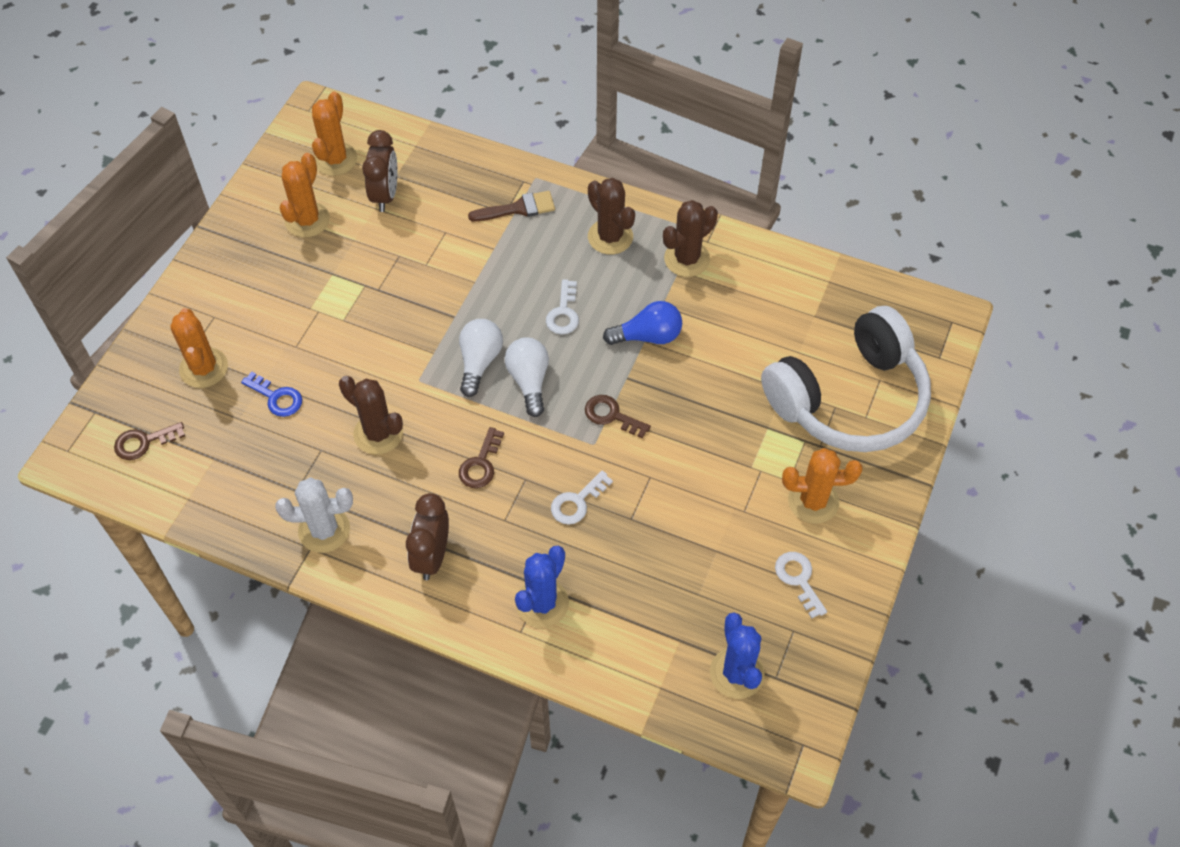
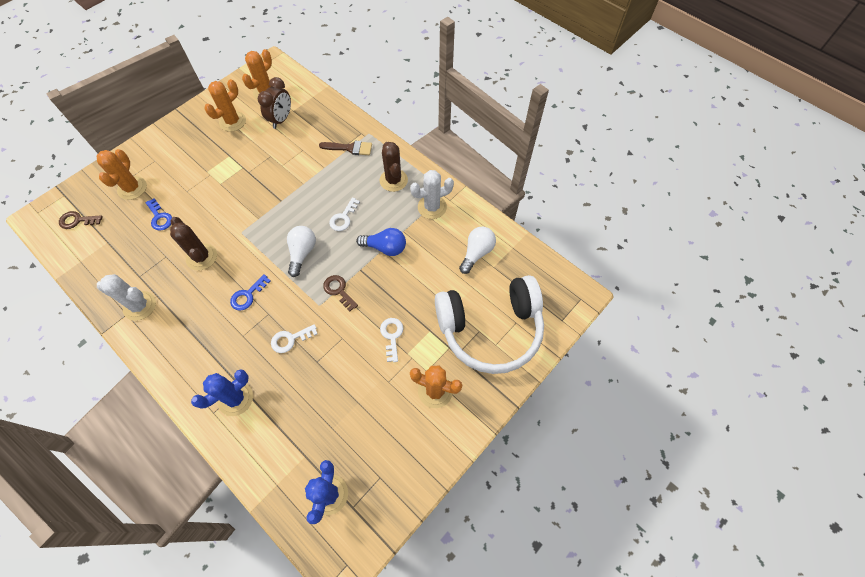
camera: 20 degrees right, 5 degrees up
brown clock [406,493,449,580] -> none
white light bulb [459,319,503,397] -> white light bulb moved to [459,227,496,274]
brown key [459,427,504,488] -> blue key [230,274,270,311]
brown cactus [663,200,718,277] -> white cactus [410,170,454,219]
white key [775,552,827,619] -> white key moved to [380,318,403,362]

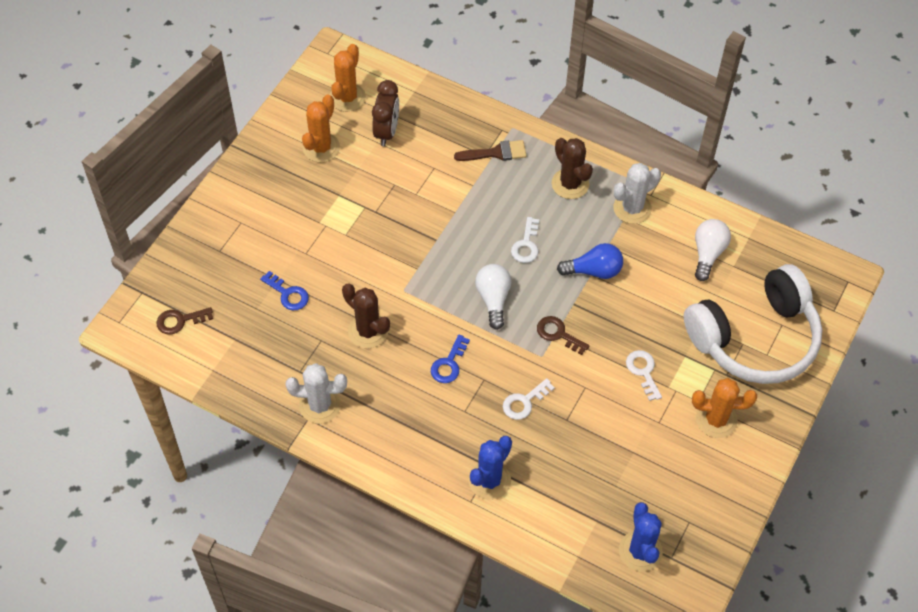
camera: 15 degrees left, 5 degrees down
orange cactus [97,149,147,200] -> none

